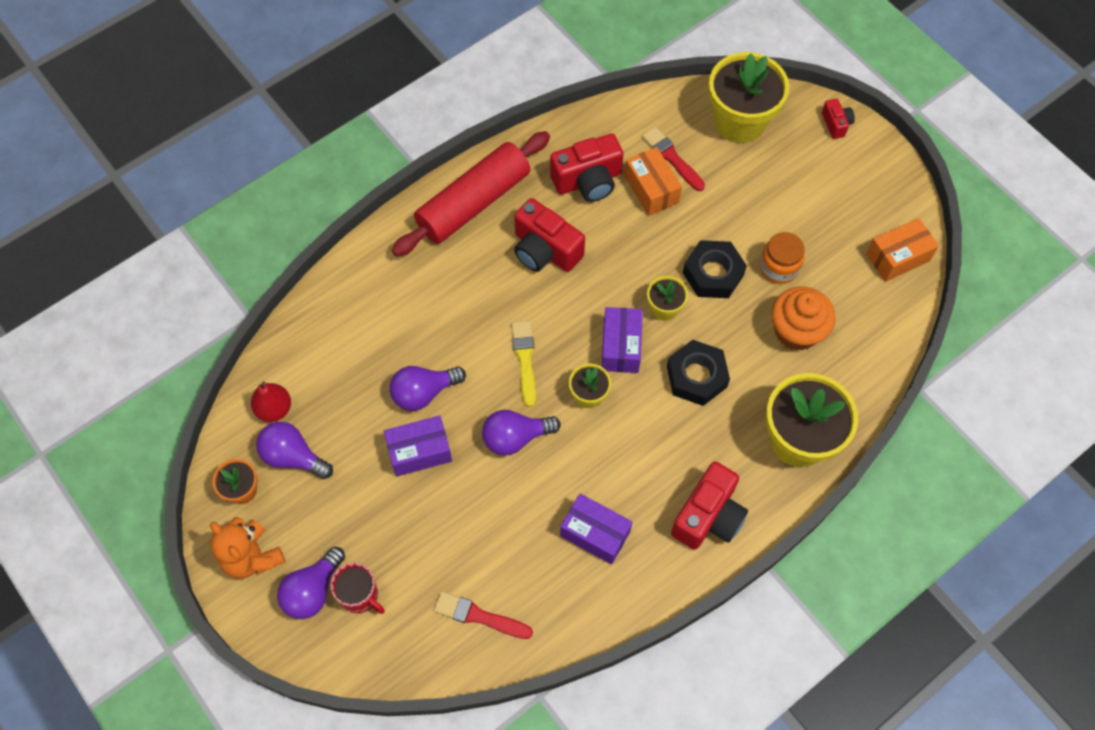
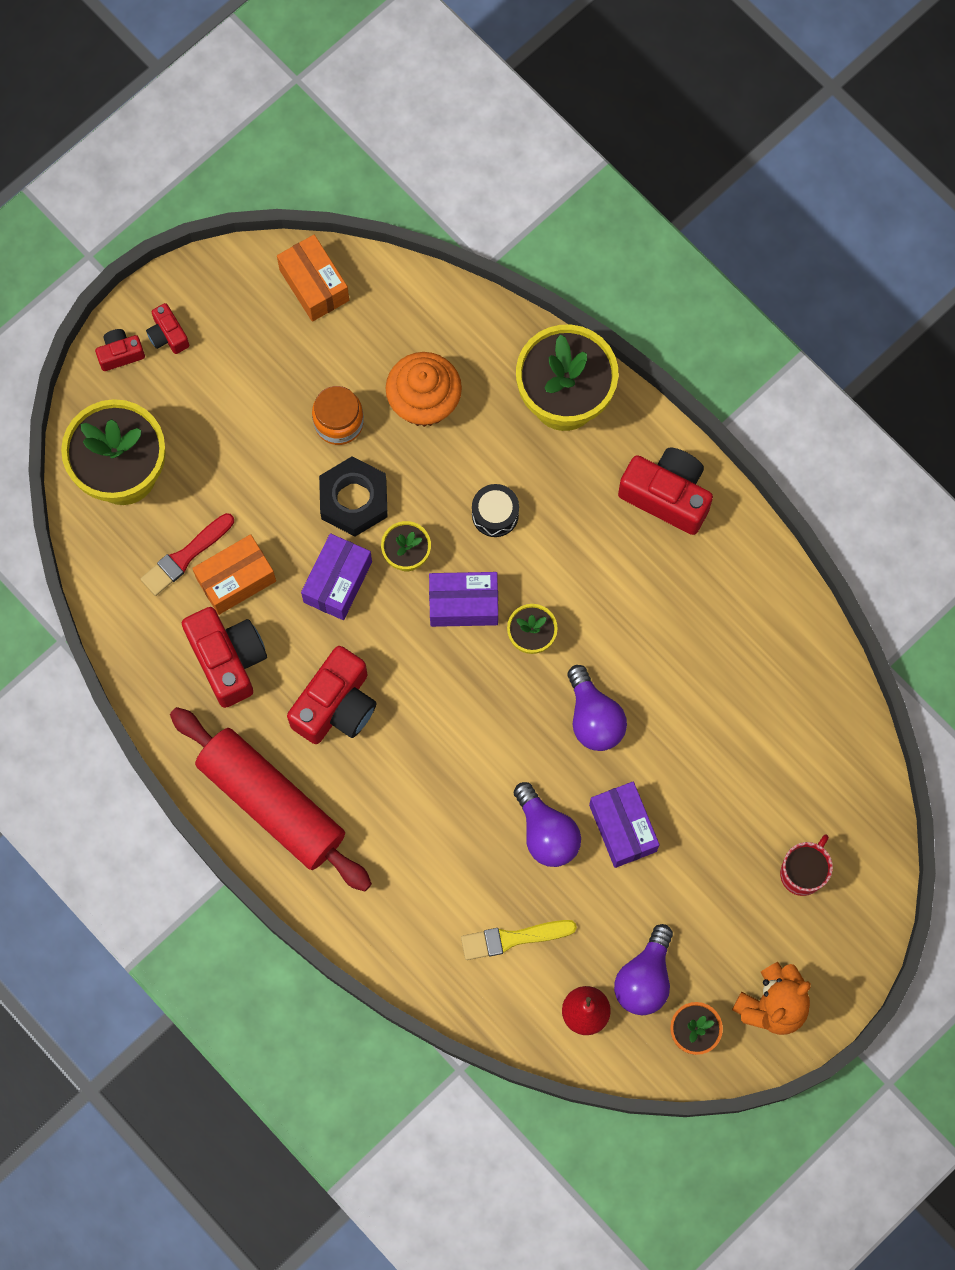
camera: 95 degrees left, 10 degrees up
purple light bulb [277,547,345,619] -> none
red brush [434,591,533,639] -> none
yellow brush [511,321,536,407] -> yellow brush moved to [461,920,577,960]
purple box [560,493,632,565] -> purple box moved to [301,533,372,620]
black nut [667,340,730,406] -> black drum [472,484,519,537]
none -> red camera [146,303,189,354]

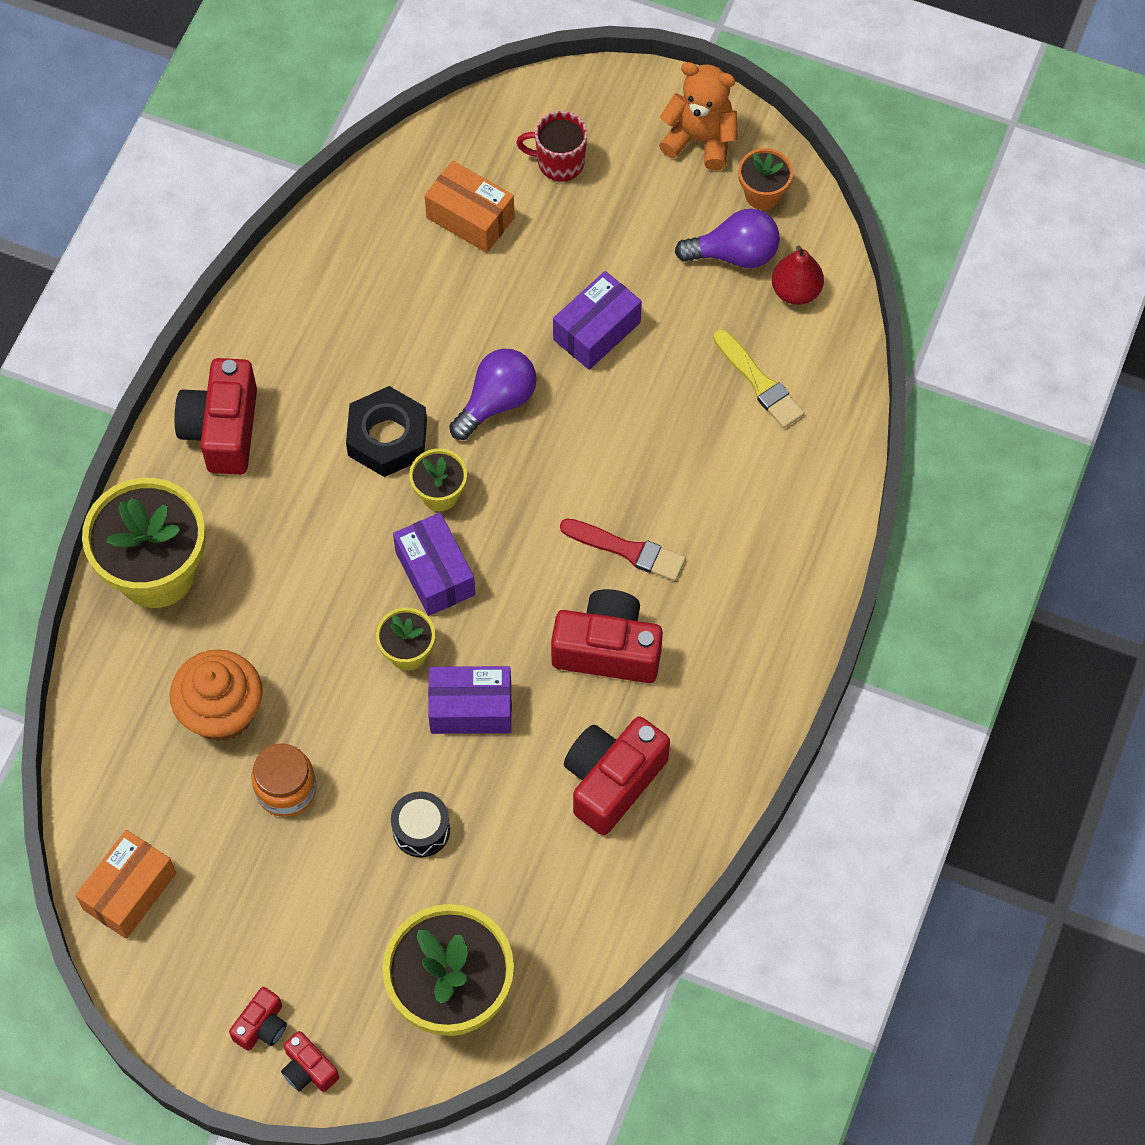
camera: 115 degrees left, 10 degrees down
red brush [141,513,234,596] -> red brush moved to [560,518,686,581]
red rolling pin [170,707,372,891] -> none
orange box [192,534,276,615] -> orange box moved to [424,160,515,253]
black nut [319,457,388,536] -> black nut moved to [346,386,427,477]
black drum [472,484,519,537] -> black drum moved to [391,791,450,857]
purple light bulb [514,782,581,867] -> none

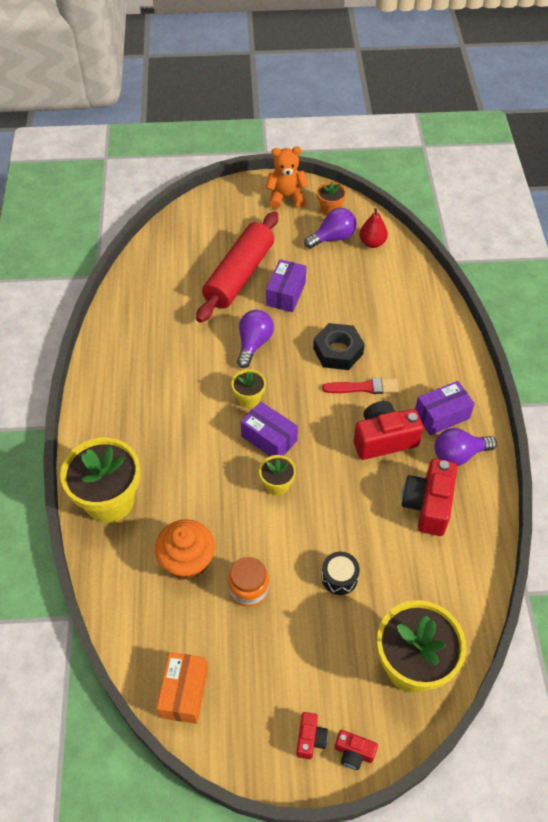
camera: 25 degrees left, 10 degrees down
red camera [175,358,257,475] -> none
black nut [346,386,427,477] -> black nut moved to [313,323,365,370]
orange box [424,160,515,253] -> none
purple box [428,666,512,734] -> purple box moved to [415,381,475,435]
red mug [516,111,587,181] -> none
yellow brush [714,329,804,428] -> none
none -> red rolling pin [196,211,278,323]
none -> purple light bulb [434,428,497,466]

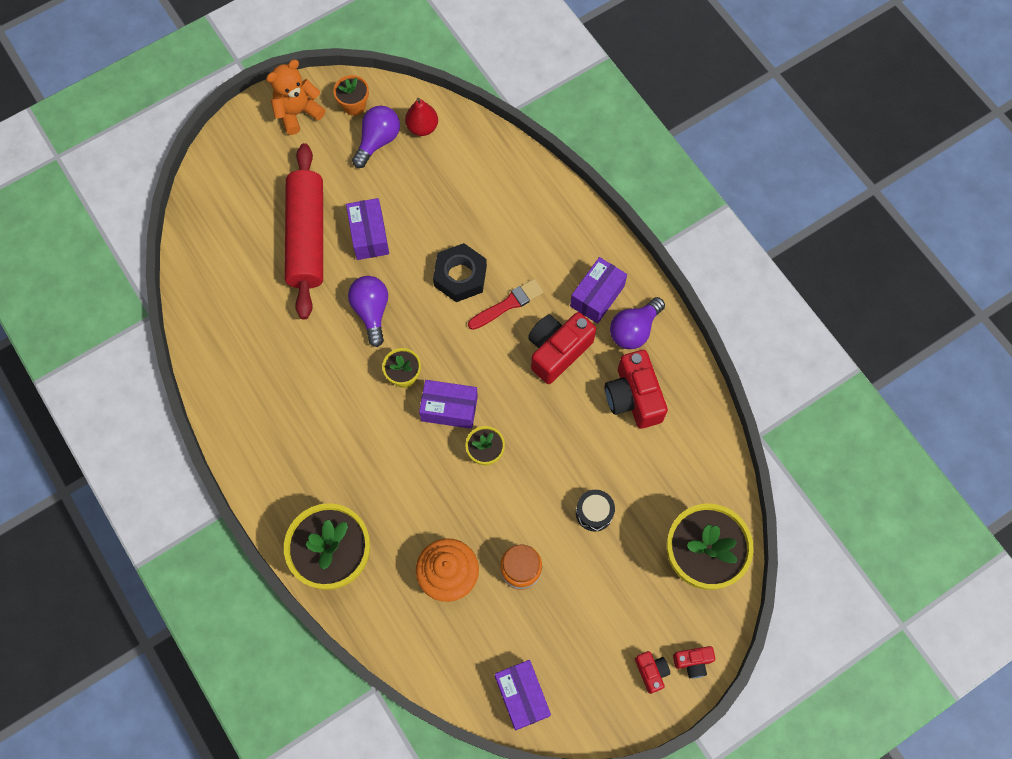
camera: 30 degrees left, 15 degrees up
orange box [157,652,208,724] -> purple box [495,660,551,730]

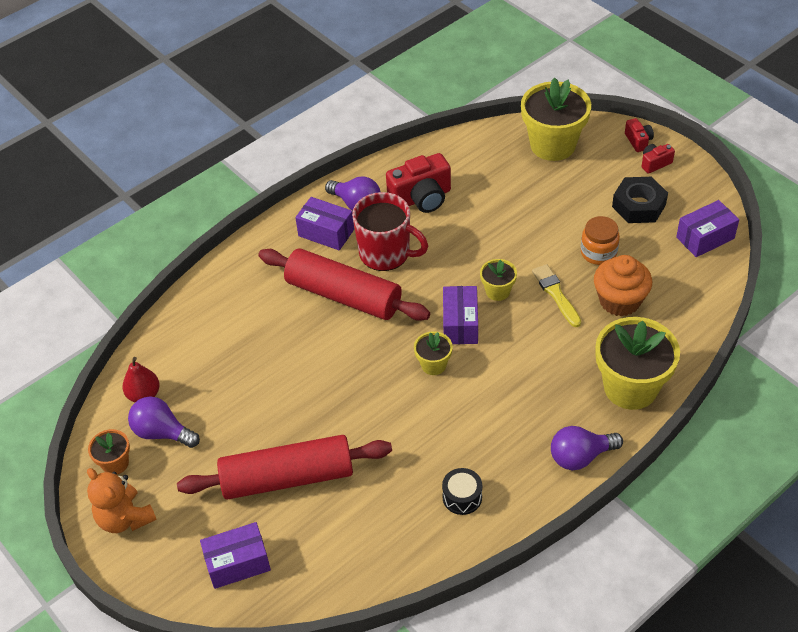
camera: 95 degrees left, 20 degrees down
purple box [346,198,389,260] -> purple box moved to [200,522,271,589]
purple light bulb [348,276,388,347] -> purple light bulb moved to [551,426,623,470]
black nut [433,243,487,302] -> black nut moved to [612,177,668,223]
red brush [468,279,544,330] -> red rolling pin [259,248,430,321]
red camera [528,312,596,384] -> red mug [352,192,428,271]
black drum [576,490,615,532] -> black drum moved to [442,468,482,515]
none -> yellow brush [532,264,581,327]

